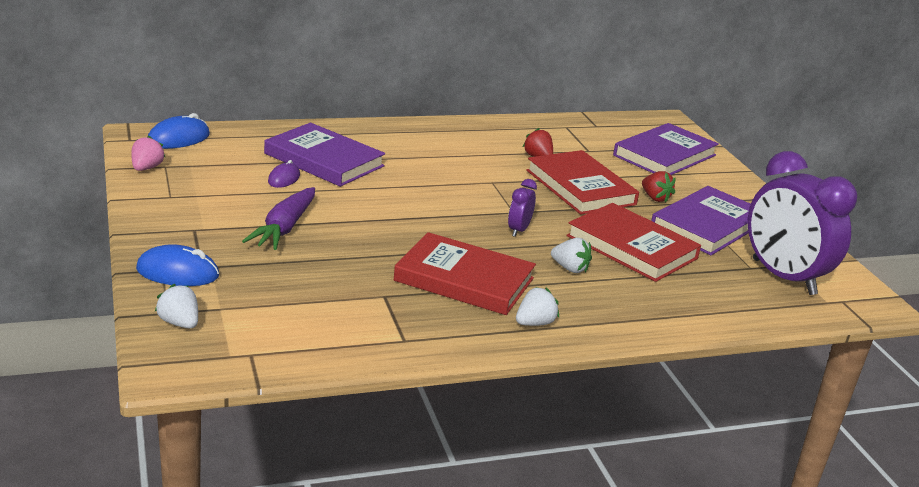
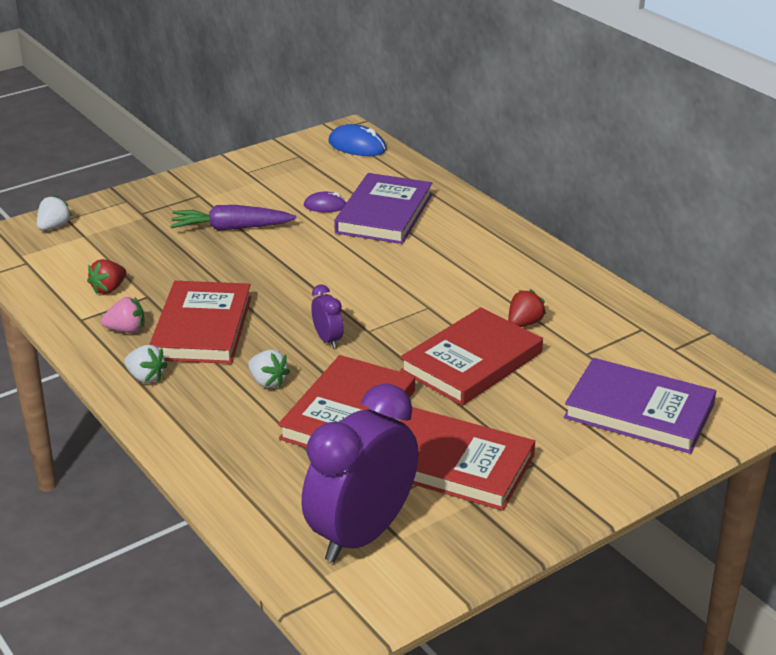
camera: 75 degrees right, 5 degrees up
pink strawberry [132,135,165,171] -> pink strawberry moved to [101,297,144,333]
blue mouse [136,244,219,286] -> none
purple clock [508,179,537,237] -> purple clock turned 60 degrees clockwise [311,285,344,349]
white strawberry [551,238,592,273] -> white strawberry turned 60 degrees counterclockwise [248,350,290,388]
red strawberry [642,171,676,203] -> red strawberry moved to [87,259,126,294]
purple book [651,186,751,255] -> red book [401,407,535,511]

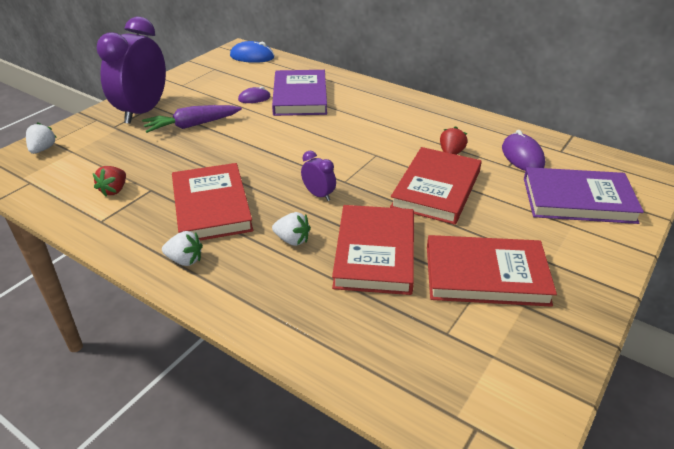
camera: 20 degrees left, 5 degrees up
pink strawberry [101,297,144,333] -> none
purple clock [301,383,419,562] -> purple clock moved to [97,17,166,124]
none -> purple mouse [502,130,545,171]

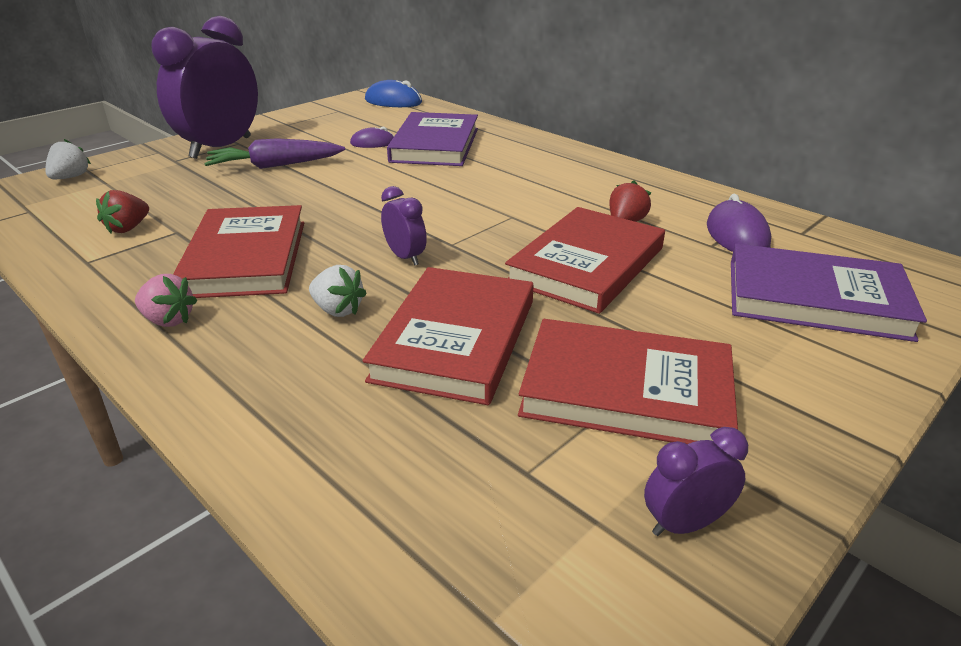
camera: 10 degrees right, 5 degrees down
white strawberry [162,231,203,266] -> pink strawberry [135,274,197,327]
none -> purple clock [644,427,748,536]

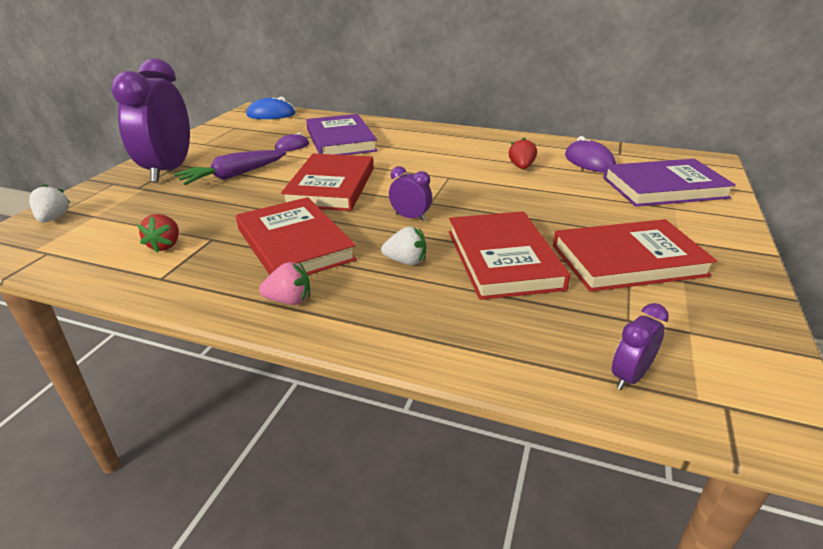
camera: 25 degrees left, 0 degrees up
red book [505,207,665,314] -> red book moved to [281,153,374,211]
purple clock [644,427,748,536] -> purple clock moved to [612,303,669,390]

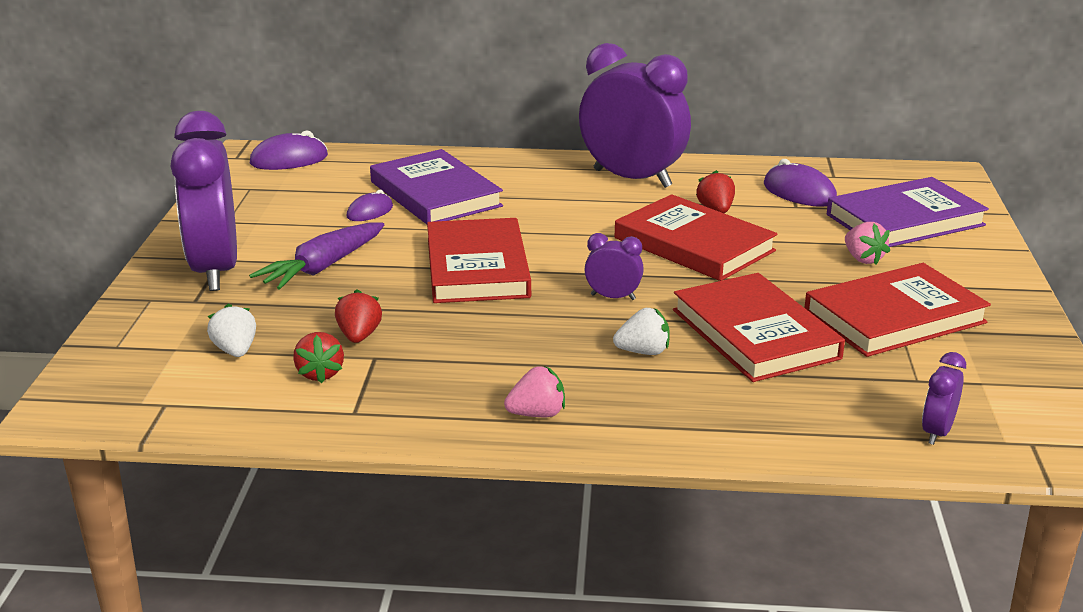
camera: 15 degrees left, 5 degrees down
white strawberry [29,184,71,222] -> white strawberry moved to [207,304,256,357]
red book [236,197,357,275] -> red book moved to [615,194,778,281]
blue mouse [247,97,296,119] -> purple mouse [250,131,328,170]
none -> red strawberry [335,289,382,343]
none -> purple clock [579,43,691,188]
none -> pink strawberry [845,222,890,265]

